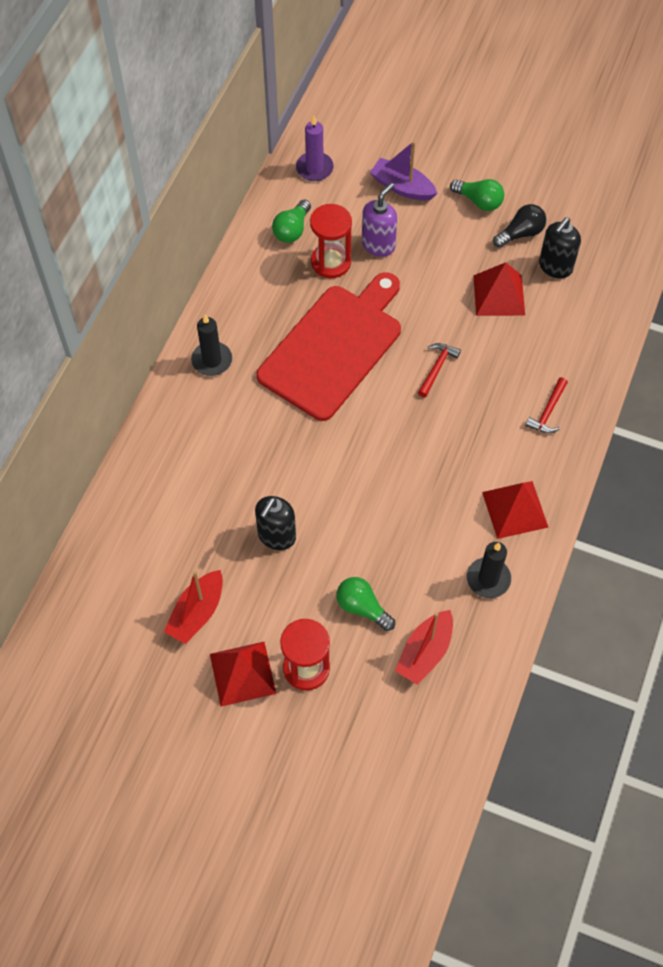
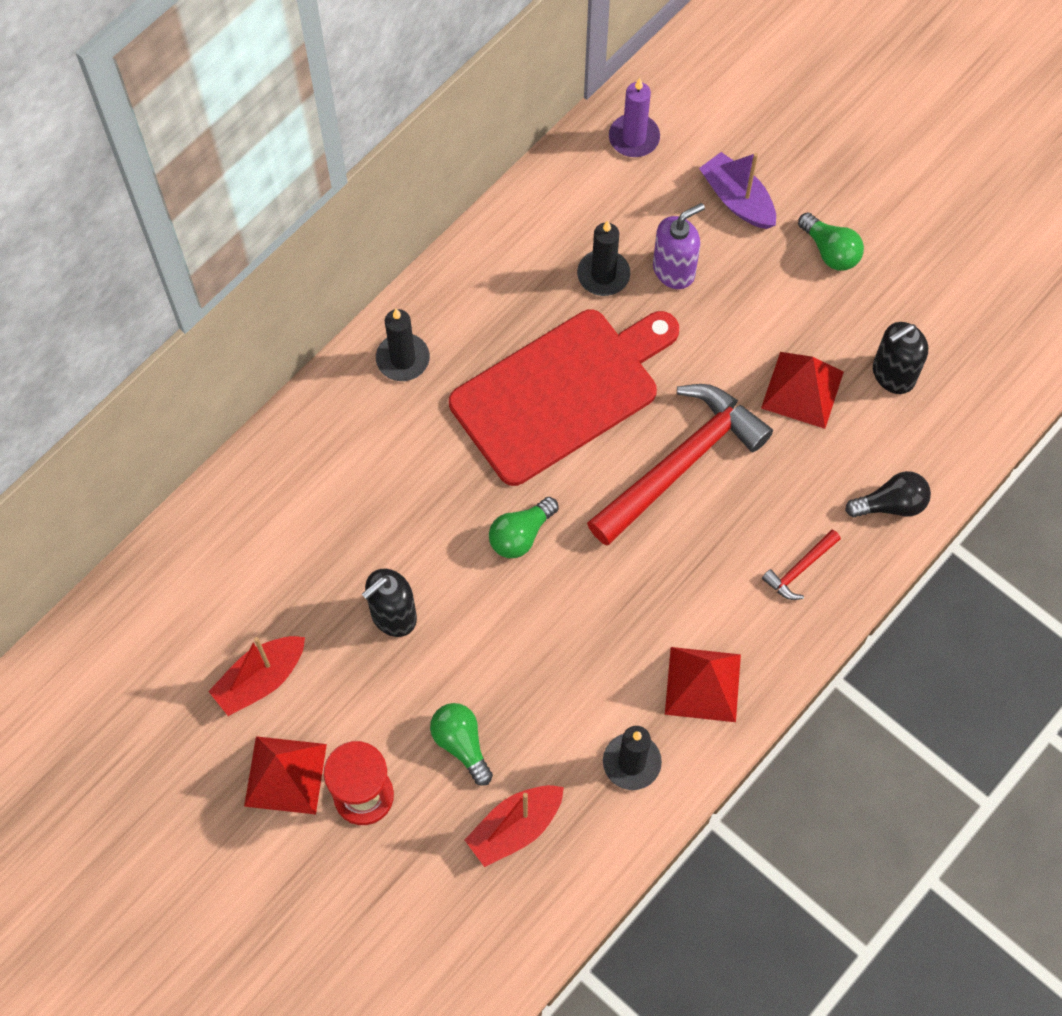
camera: 20 degrees right, 5 degrees up
green light bulb [272,199,311,243] -> green light bulb moved to [489,497,559,558]
red hourglass [310,204,352,278] -> black candle [577,221,630,296]
red hammer [418,343,461,397] -> red hammer [587,384,773,546], size x2.37
black light bulb [493,204,546,248] -> black light bulb moved to [845,471,931,518]

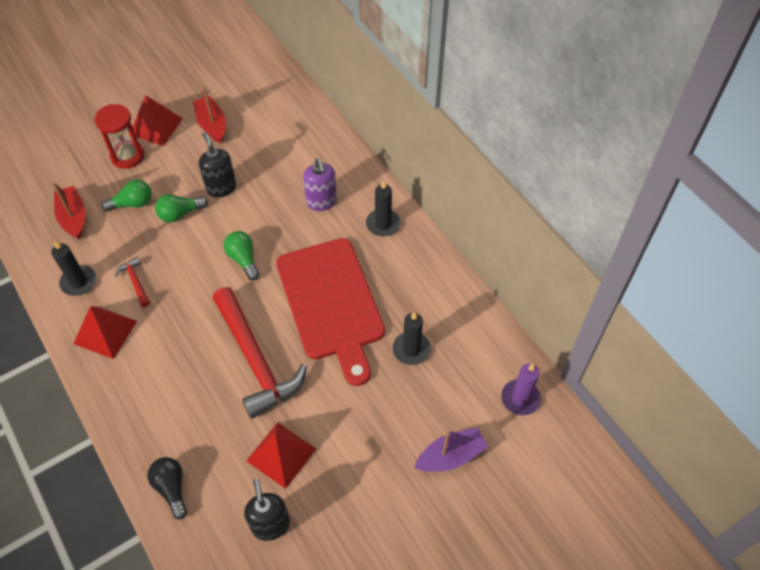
camera: 105 degrees right, 10 degrees down
purple soap dispenser [653,203,705,289] -> purple soap dispenser moved to [303,158,337,211]
red hammer [762,529,841,600] -> red hammer moved to [115,257,150,307]
green light bulb [798,212,864,271] -> green light bulb moved to [155,194,208,222]
black light bulb [845,471,931,518] -> black light bulb turned 150 degrees clockwise [147,457,187,520]

